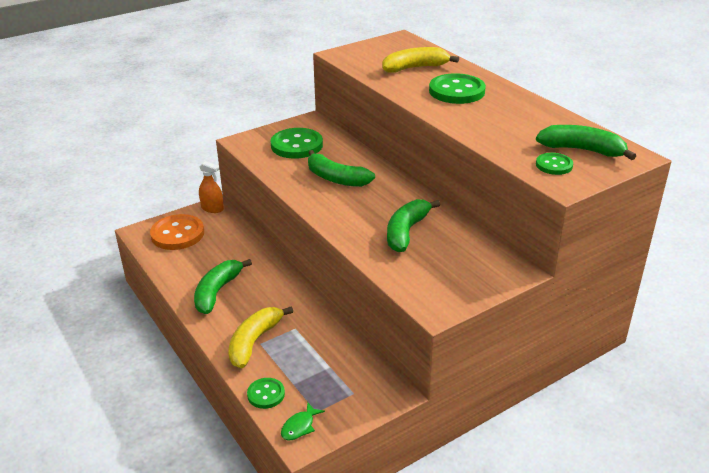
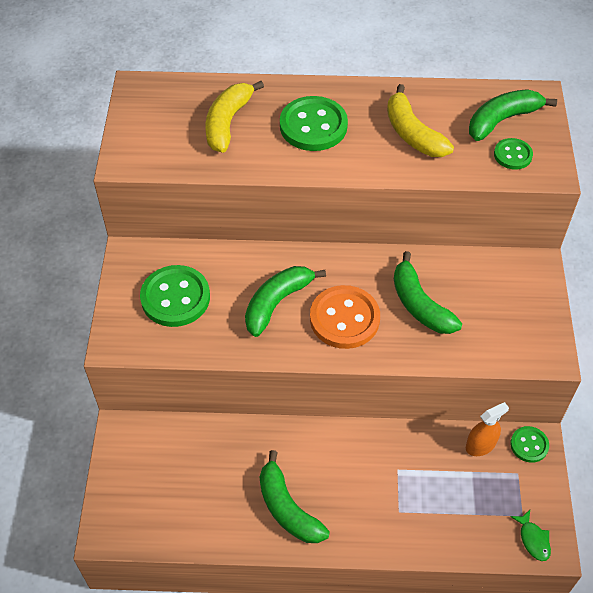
camera: 55 degrees left, 20 degrees up
orange button [150,214,204,250] -> orange button moved to [310,285,380,349]
orange spray bottle [199,161,224,213] -> orange spray bottle moved to [466,402,509,456]
yellow banana [228,306,293,368] -> yellow banana moved to [387,84,454,157]
green button [247,378,285,409] -> green button moved to [510,426,549,463]
green banana [308,150,375,187] -> green banana turned 150 degrees clockwise [245,266,326,337]

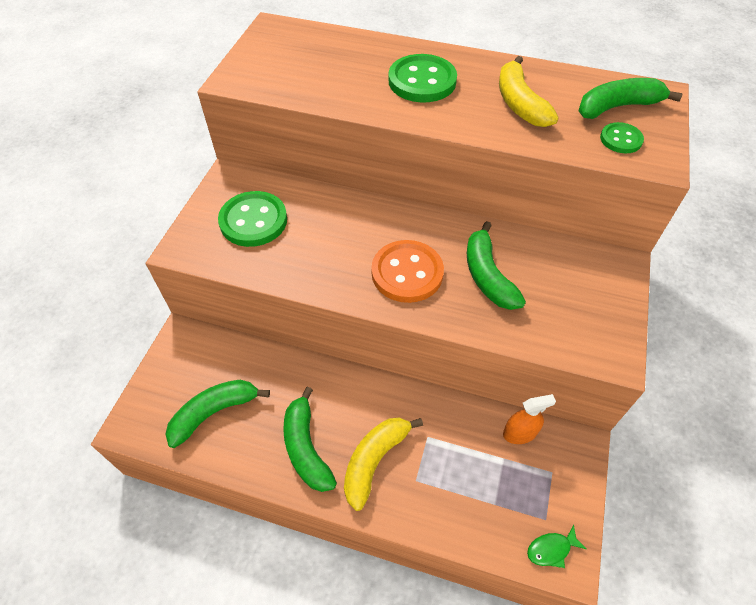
camera: 15 degrees right, 0 degrees up
yellow banana [205,81,264,153] -> yellow banana moved to [344,418,423,511]
green banana [245,266,326,337] -> green banana moved to [165,380,270,448]
green button [510,426,549,463] -> none
green fish [510,510,551,561] -> green fish turned 75 degrees clockwise [527,525,586,568]

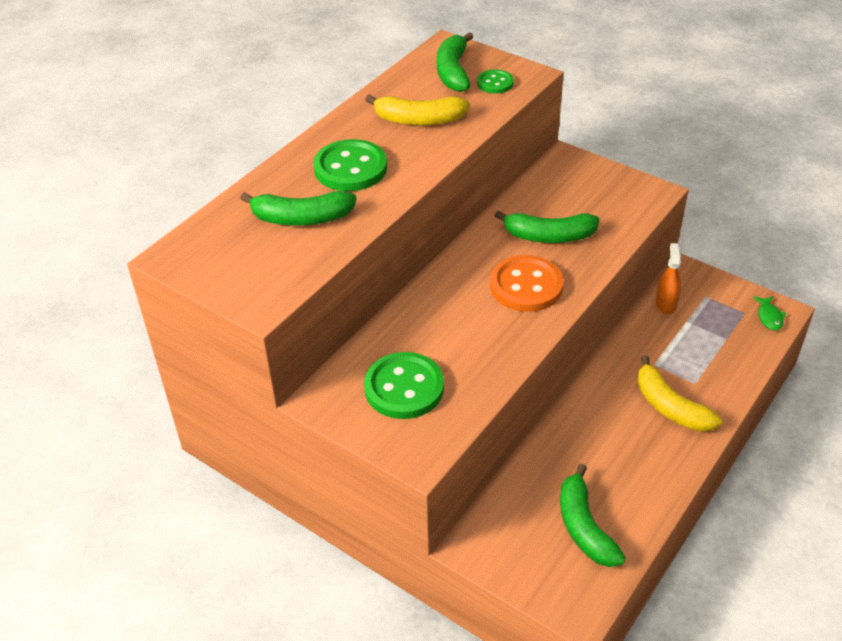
camera: 70 degrees left, 10 degrees down
green banana [283,387,337,492] -> green banana moved to [240,191,356,225]

